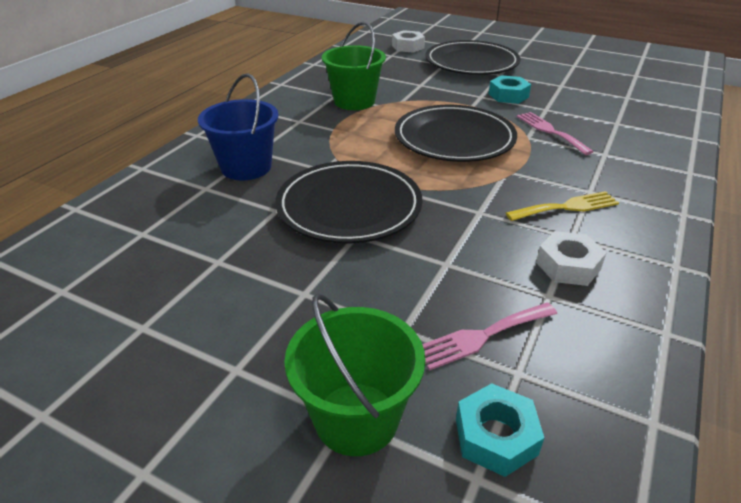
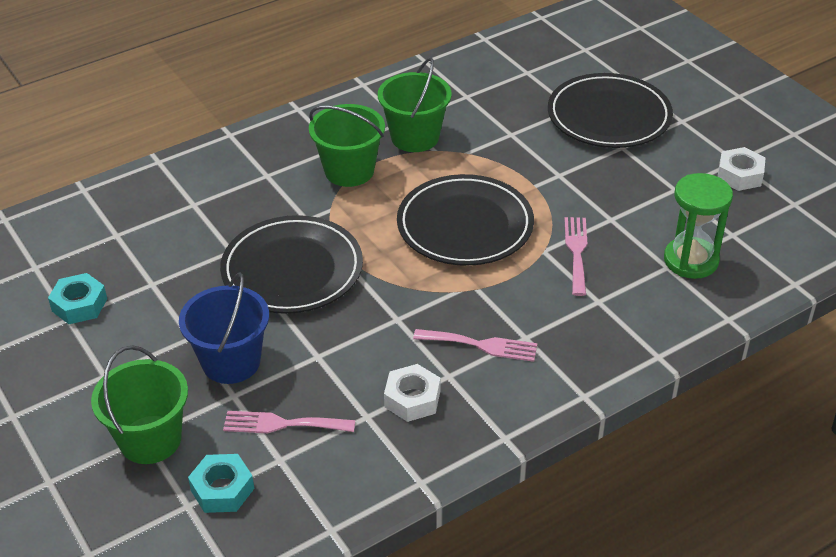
camera: 30 degrees right, 5 degrees up
blue bucket [198,73,279,180] -> blue bucket moved to [179,272,269,384]
white nut [392,30,425,53] -> white nut moved to [718,147,765,191]
turquoise nut [489,75,531,104] -> turquoise nut moved to [48,273,107,324]
yellow fork [506,191,619,221] -> pink fork [413,329,537,362]
none -> green bucket [309,104,385,187]
none -> green hourglass [664,173,733,279]

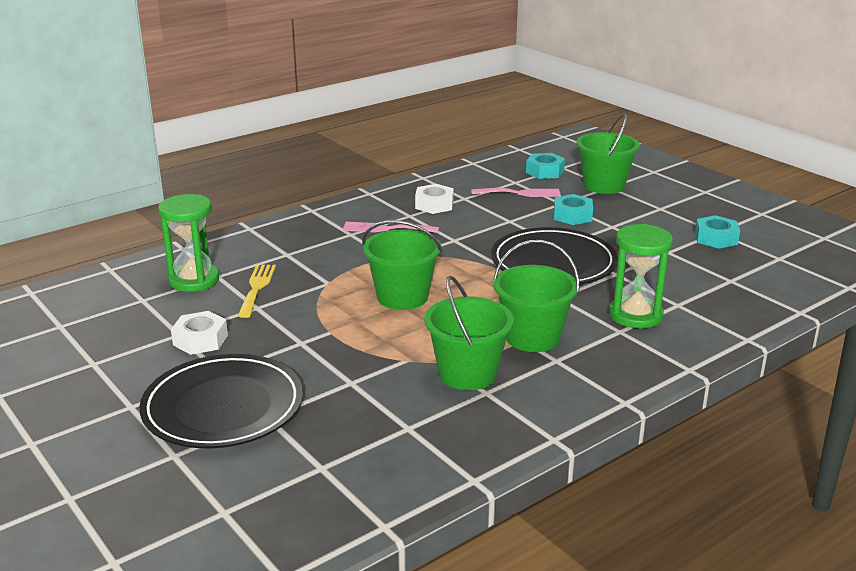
camera: 175 degrees right, 15 degrees down
blue bucket [179,272,269,384] -> turquoise nut [554,194,593,225]
black plate [397,174,534,266] -> green bucket [362,220,442,310]
pink fork [565,217,588,296] -> none
white nut [718,147,765,191] -> white nut moved to [171,311,228,355]
none -> yellow fork [238,264,276,318]
none -> green hourglass [609,224,673,328]

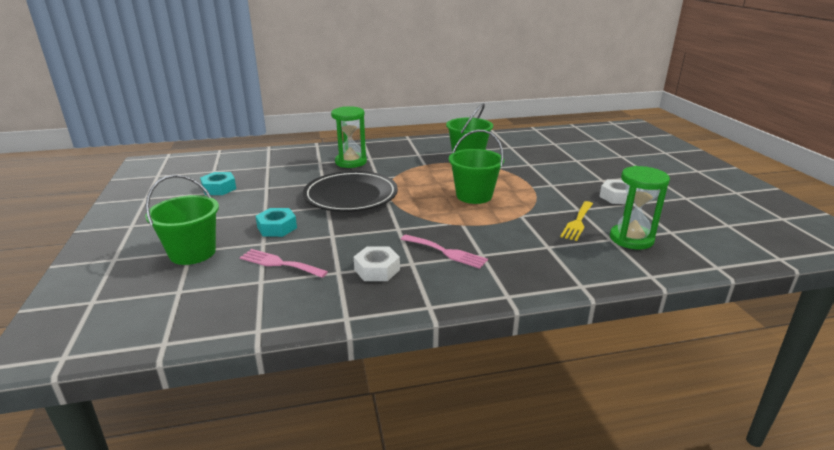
camera: 155 degrees left, 0 degrees up
black plate [139,354,303,448] -> none
green bucket [493,240,579,352] -> none
turquoise nut [526,153,565,179] -> none

